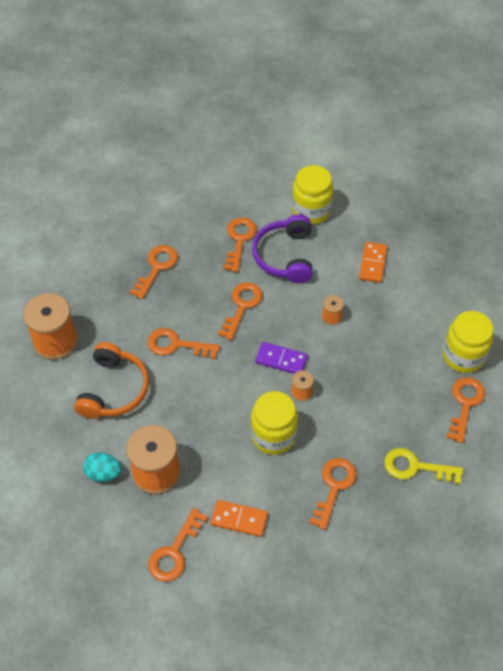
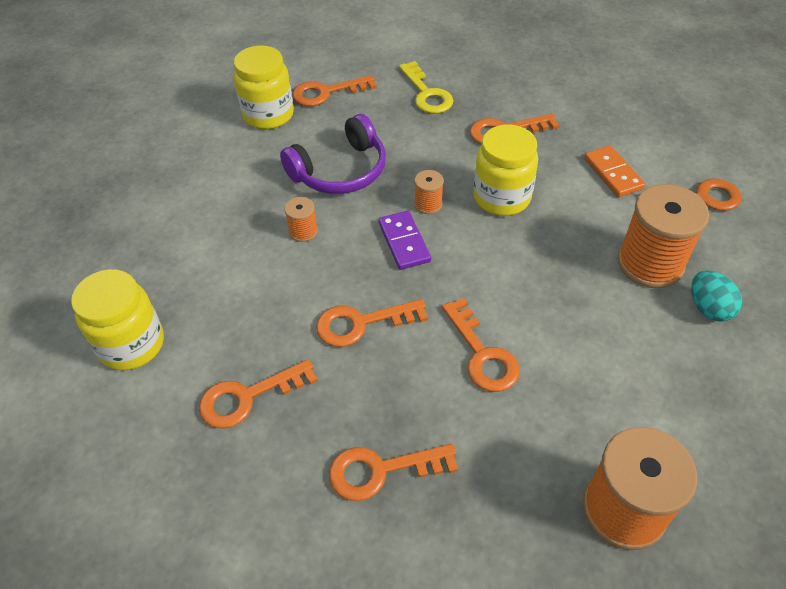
camera: 125 degrees left, 5 degrees down
orange headphones [74,342,149,419] -> none
purple headphones [252,215,313,283] -> purple headphones moved to [280,114,386,194]
orange domino [359,242,387,283] -> none

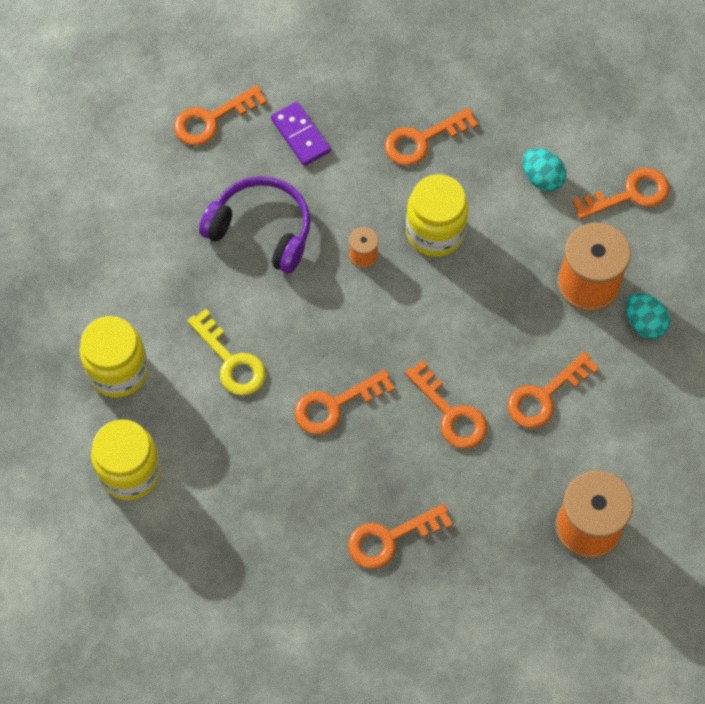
camera: 15 degrees left, 15 degrees up
orange key [199,359,318,429] -> orange key moved to [507,352,599,428]
yellow jar [234,45,294,129] -> yellow jar moved to [80,316,148,398]
purple headphones [280,114,386,194] -> purple headphones turned 105 degrees counterclockwise [199,176,310,274]
orange spool [284,197,318,242] -> none
purple domino [378,211,431,270] -> purple domino moved to [271,102,331,166]
yellow key [399,61,454,114] -> yellow key moved to [187,309,266,396]
orange domino [584,145,645,197] -> turquoise egg [523,148,566,191]

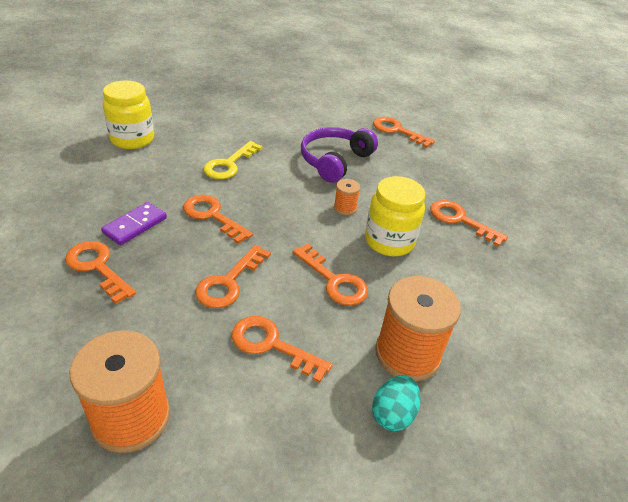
camera: 65 degrees right, 25 degrees down
yellow jar [80,316,148,398] -> none
purple headphones [199,176,310,274] -> purple headphones turned 150 degrees counterclockwise [301,127,378,183]
purple domino [271,102,331,166] -> purple domino moved to [101,202,167,245]
turquoise egg [523,148,566,191] -> none
orange key [572,168,669,220] -> orange key moved to [293,243,368,306]

